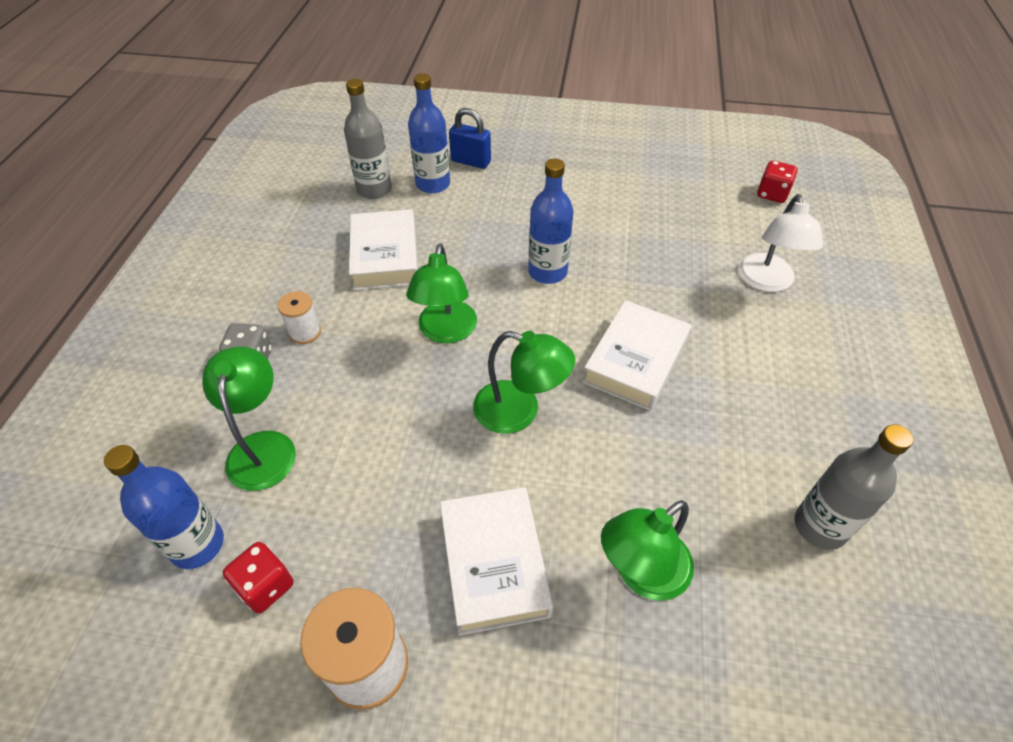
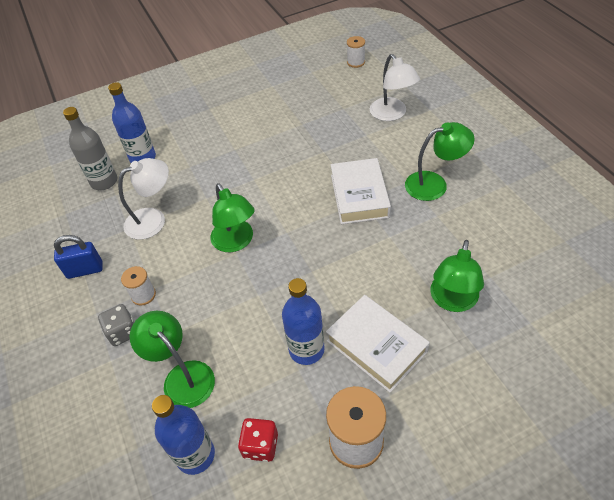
camera: 30 degrees left, 0 degrees up
white book [349,209,418,290] -> white lamp [118,158,169,240]
blue padlock [449,108,491,169] -> blue padlock moved to [54,235,103,279]
green lamp [473,331,575,434] -> green lamp moved to [405,122,475,201]
blue bottle [528,158,573,284] -> blue bottle moved to [282,278,325,365]
red dice [757,160,798,203] -> white spool [347,36,365,68]
grey bottle [795,424,913,550] -> none

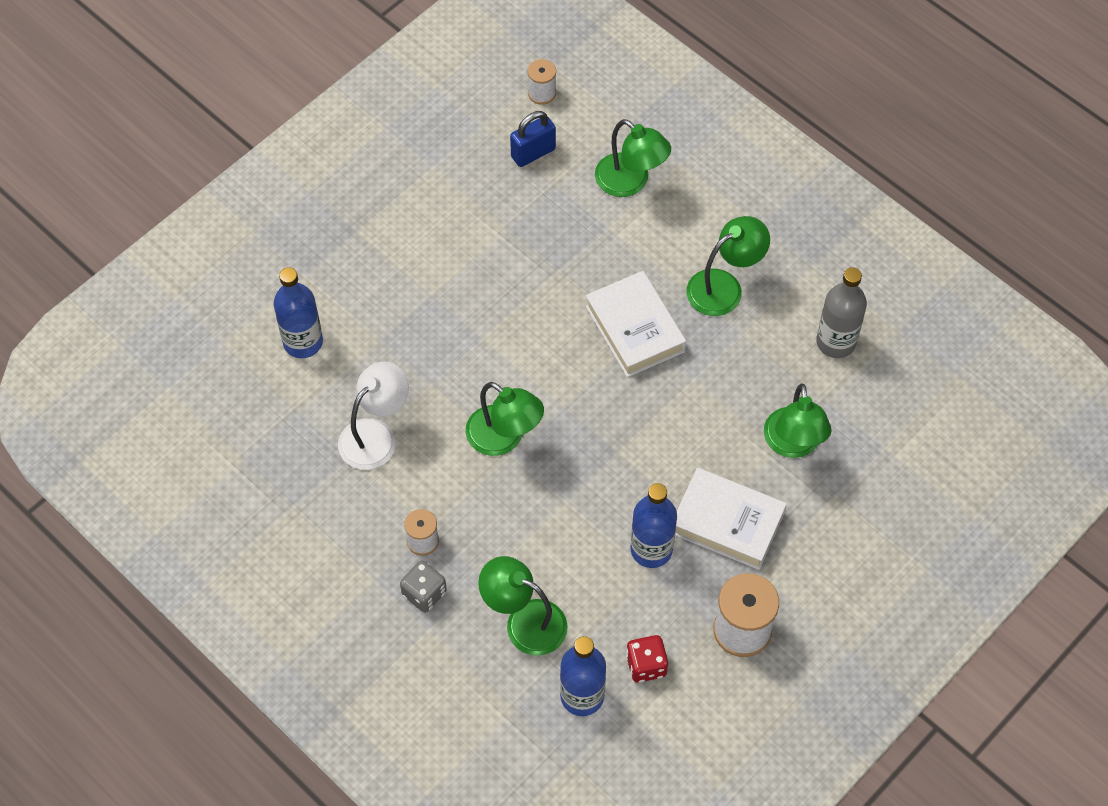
camera: 25 degrees left, 10 degrees up
blue padlock [54,235,103,279] -> blue padlock moved to [510,111,556,167]
grey bottle [63,107,117,190] -> grey bottle moved to [816,267,867,358]
white lamp [370,54,420,121] -> green lamp [595,119,671,197]

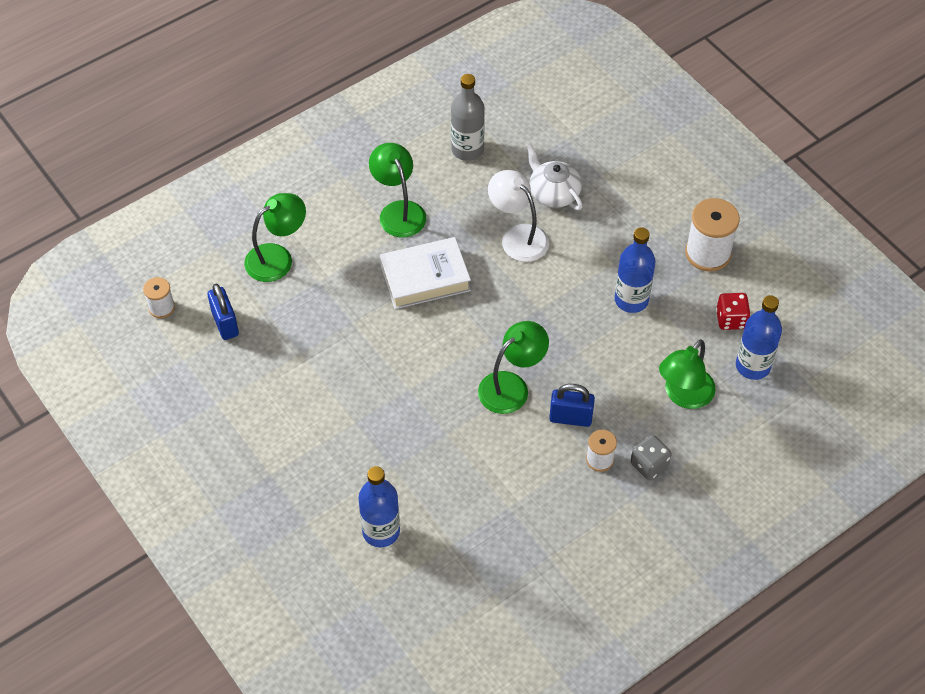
camera: 80 degrees left, 5 degrees down
white lamp [338,362,409,470] -> white lamp moved to [488,170,549,262]
white book [675,468,787,570] -> none
green lamp [764,383,831,458] -> white teapot [526,144,583,210]
none -> blue padlock [549,384,595,427]

